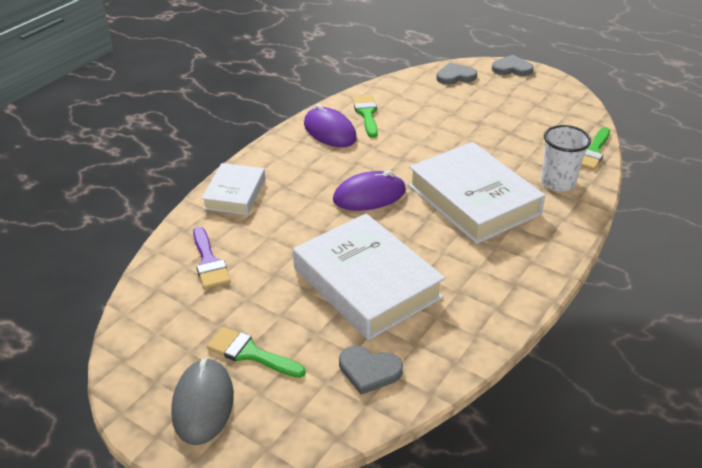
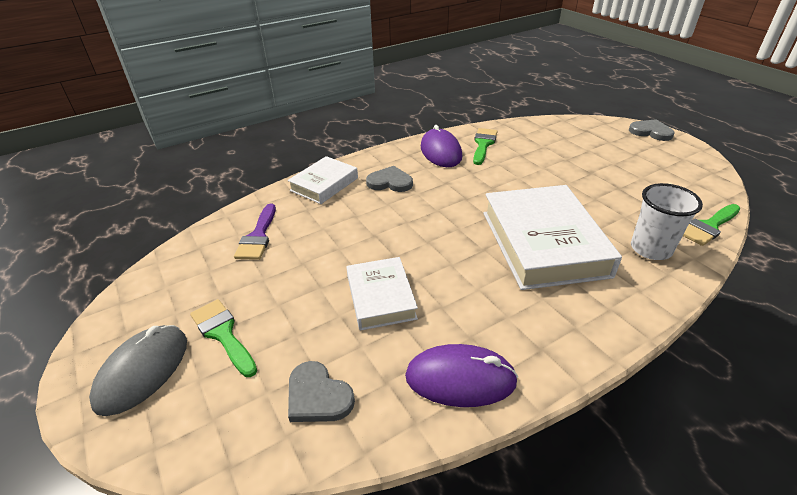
camera: 25 degrees right, 0 degrees up
white book [293,214,445,340] -> white book [346,257,418,331], size x0.56
purple mouse [333,171,406,211] -> purple mouse moved to [405,344,518,407]
grey heart [436,62,477,85] -> grey heart moved to [366,166,413,192]

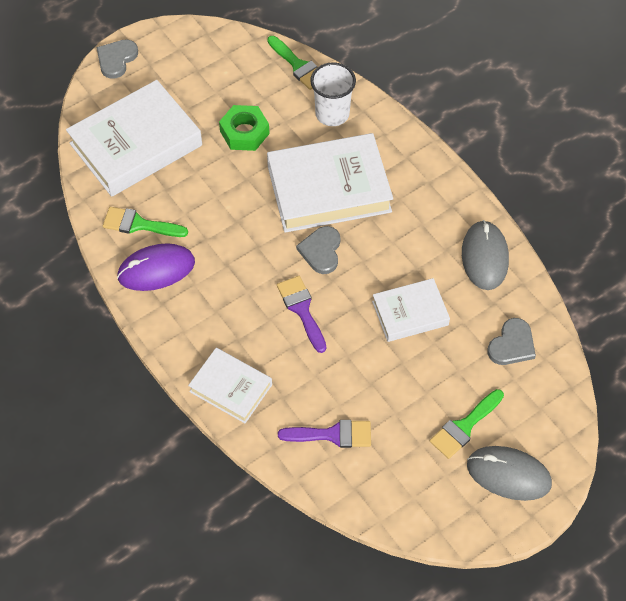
camera: 95 degrees left, 20 degrees up
grey heart [366,166,413,192] -> grey heart moved to [296,226,340,274]
purple mouse [405,344,518,407] -> grey mouse [462,220,509,290]
none -> white book [66,80,202,197]
none -> green nut [219,105,270,151]
none -> purple brush [277,276,326,353]

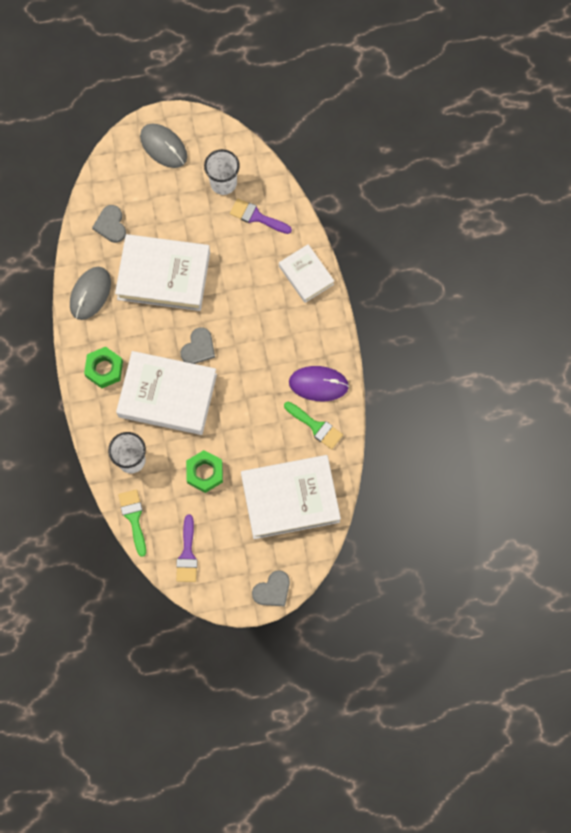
camera: 155 degrees left, 15 degrees up
purple brush [277,276,326,353] -> purple brush moved to [176,515,198,582]
white book [372,278,450,342] -> white book [115,234,210,311], size x1.79
green brush [430,389,504,459] -> none
grey heart [487,318,536,365] -> grey heart turned 75 degrees counterclockwise [92,205,126,243]
none -> green nut [84,347,123,388]
none -> white cup [204,149,240,195]

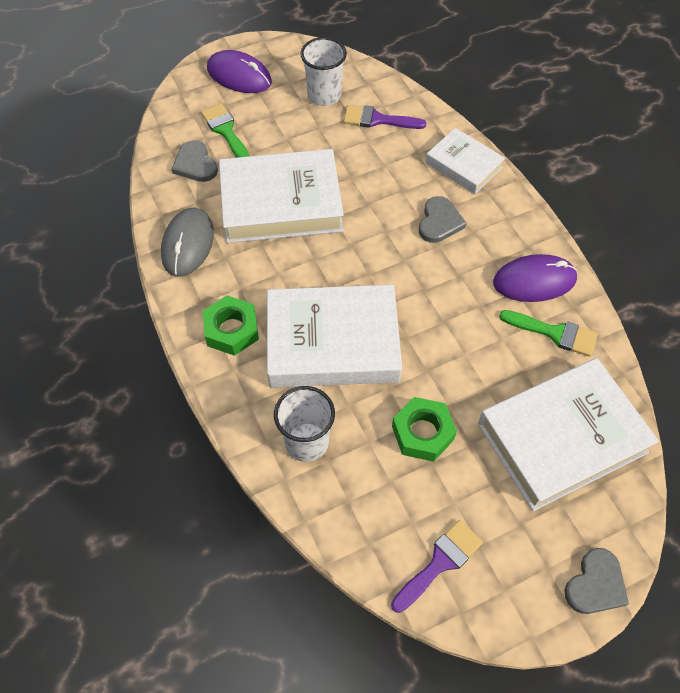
camera: 15 degrees left, 15 degrees down
green brush [118,489,146,557] -> green brush moved to [201,104,250,157]
grey mouse [140,123,187,168] -> purple mouse [207,50,272,93]
purple brush [176,515,198,582] -> purple brush turned 120 degrees counterclockwise [391,520,483,613]
grey heart [180,327,215,364] -> grey heart moved to [419,196,466,243]

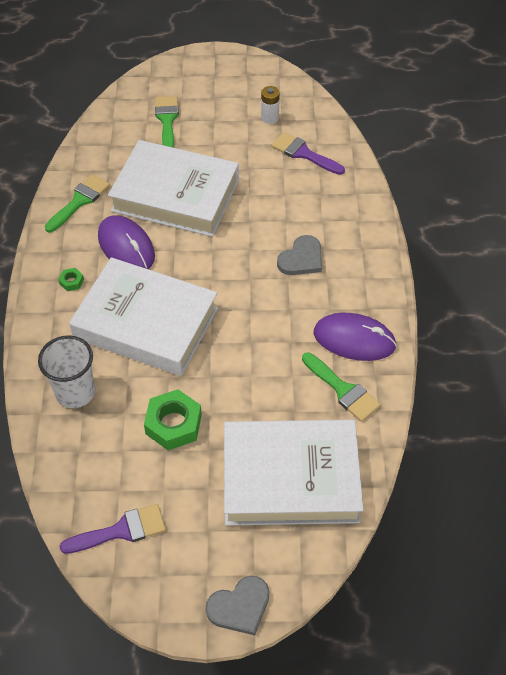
camera: 25 degrees right, 5 degrees down
grey mouse [161,208,214,277] -> green brush [45,174,110,233]
grey heart [171,140,218,182] -> none
green nut [203,295,259,356] -> green nut [58,268,84,291], size x0.46
purple mouse [207,50,272,93] -> purple mouse moved to [98,215,155,269]
white cup [300,37,347,106] -> white battery [261,86,280,124]
white book [426,128,505,194] -> none

